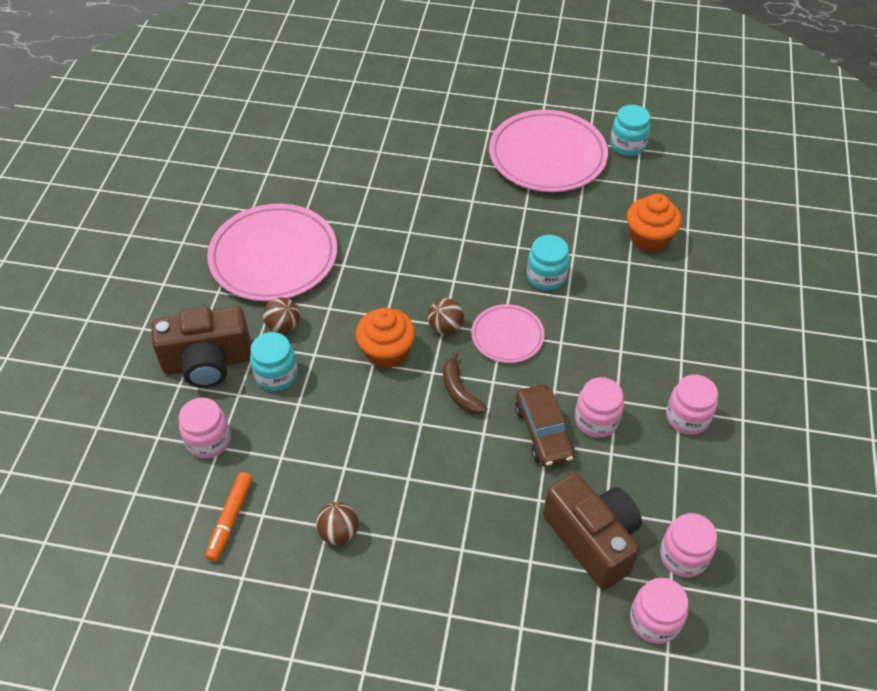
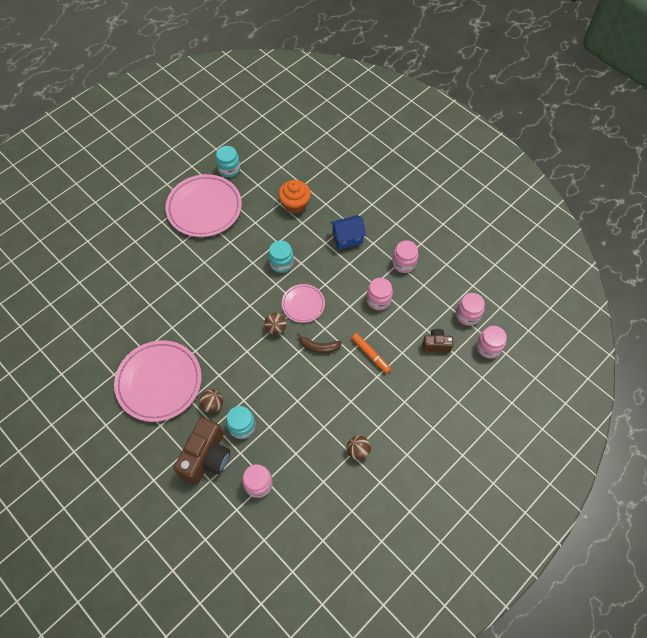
camera: 55 degrees left, 10 degrees up
orange marker [205,472,253,561] -> orange marker moved to [351,333,391,374]
orange cupcake [356,308,415,369] -> none
brown car [515,385,575,467] -> none
brown camera [543,473,642,590] -> brown camera [423,329,454,352], size x0.53
none -> blue house [330,215,366,250]

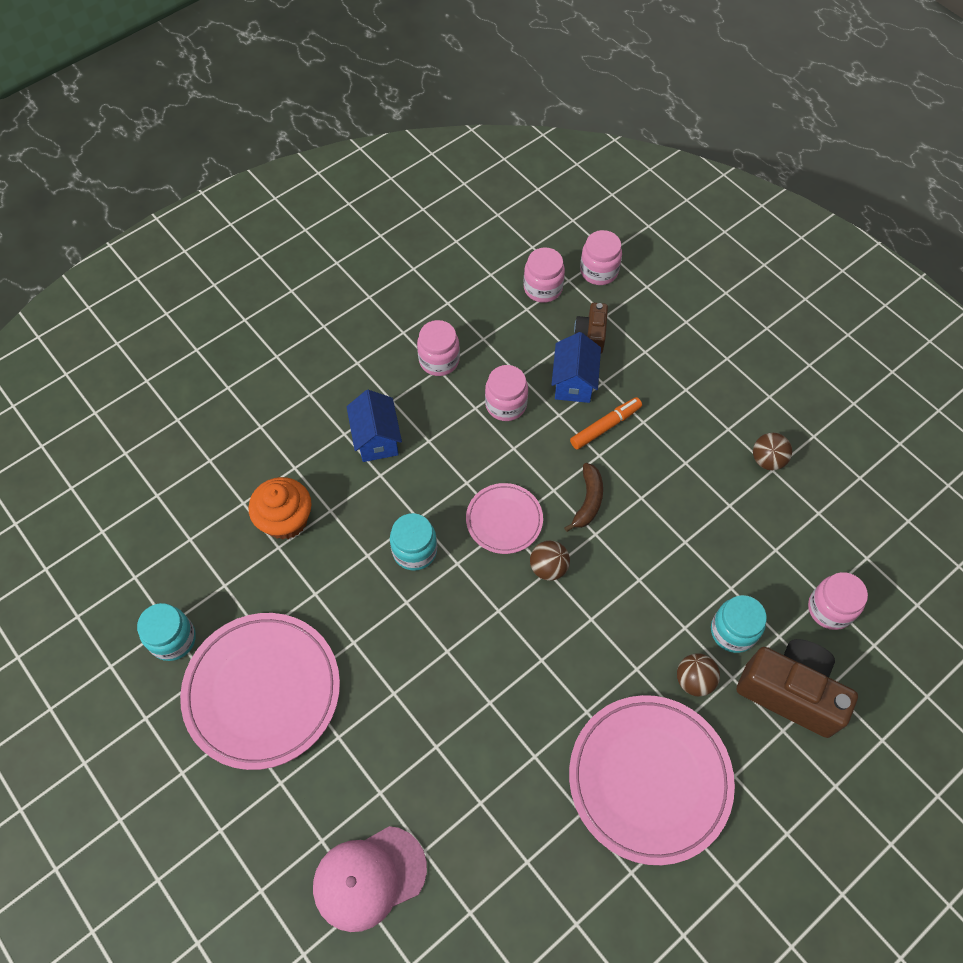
camera: 85 degrees left, 0 degrees up
none -> pink cap [313,826,427,932]
none -> blue house [552,332,601,403]

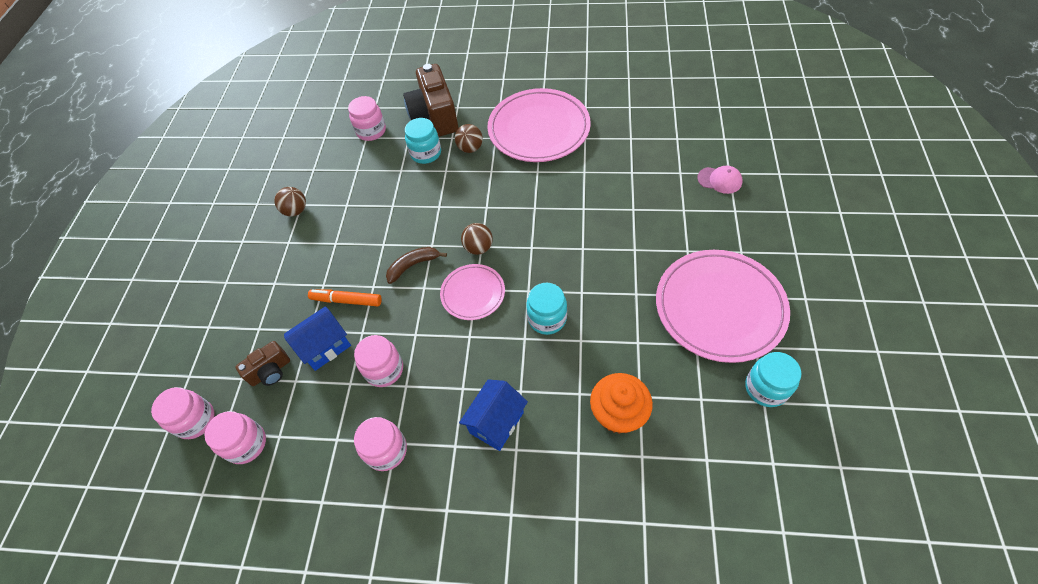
camera: 130 degrees left, 5 degrees down
pink cap [313,826,427,932] -> pink cap [697,166,742,194], size x0.57

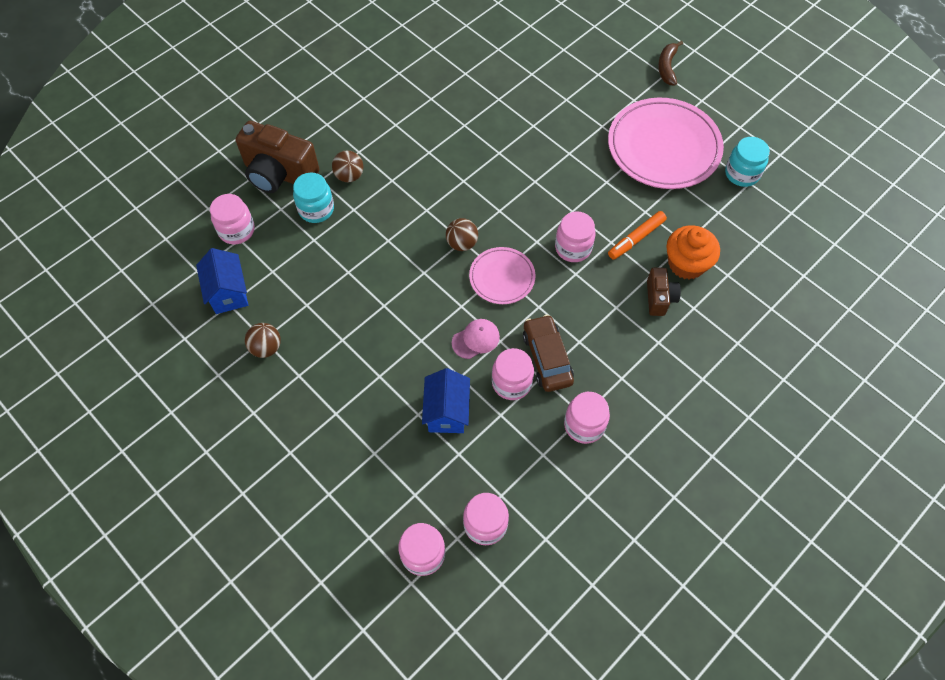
camera: 55 degrees left, 5 degrees up
brown camera [235,341,290,386] -> brown camera moved to [647,268,681,316]
orange marker [308,289,382,306] -> orange marker moved to [608,211,667,260]
brown banana [386,247,447,284] -> brown banana moved to [658,41,683,86]
blue house [459,379,528,451] -> blue house moved to [196,248,248,314]
pink plate [487,88,591,162] -> none
turquoise jar [526,283,567,335] -> pink jar [555,211,596,262]
pink cap [697,166,742,194] -> pink cap moved to [452,319,500,359]
none -> brown car [523,314,574,392]

